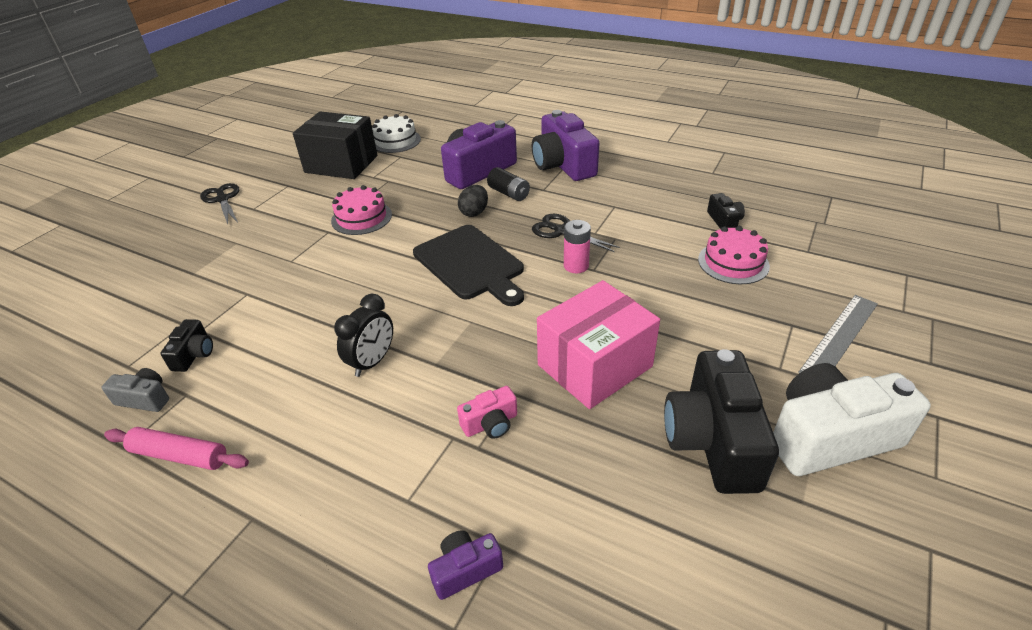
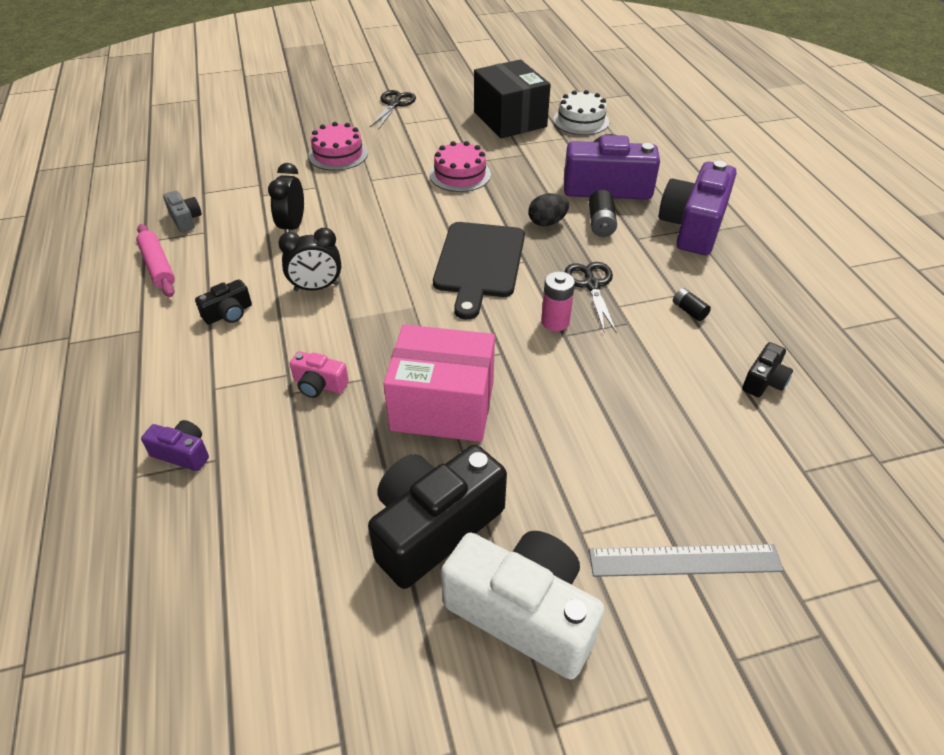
camera: 45 degrees right, 5 degrees up
black camera [160,319,213,372] -> black camera moved to [195,279,252,325]
pink cake [698,226,770,284] -> pink cake moved to [308,122,368,171]
none -> black clock [268,163,304,233]
none -> black battery [673,288,711,321]

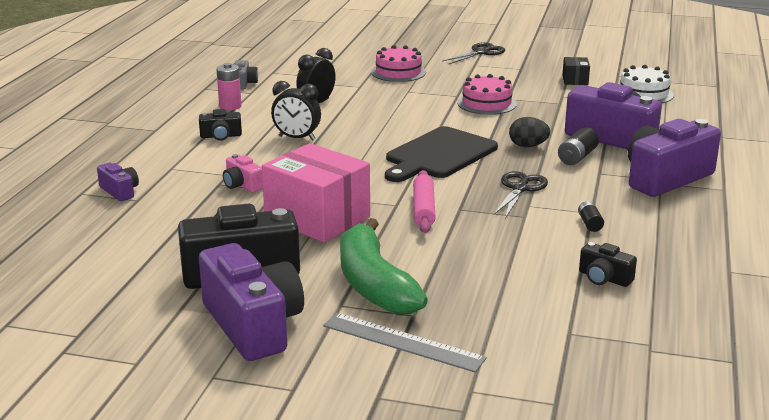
camera: 30 degrees right, 20 degrees down
pink rolling pin [136,224,175,297] -> pink rolling pin moved to [413,170,436,233]
white camera [441,531,604,680] -> purple camera [199,243,304,361]
black box [474,60,551,138] -> black box [562,57,590,85], size x0.45
pink battery [541,271,575,331] -> pink battery moved to [216,63,241,110]
black camera [742,342,793,397] -> black camera turned 60 degrees clockwise [579,242,637,287]
none -> green banana [340,218,428,315]

